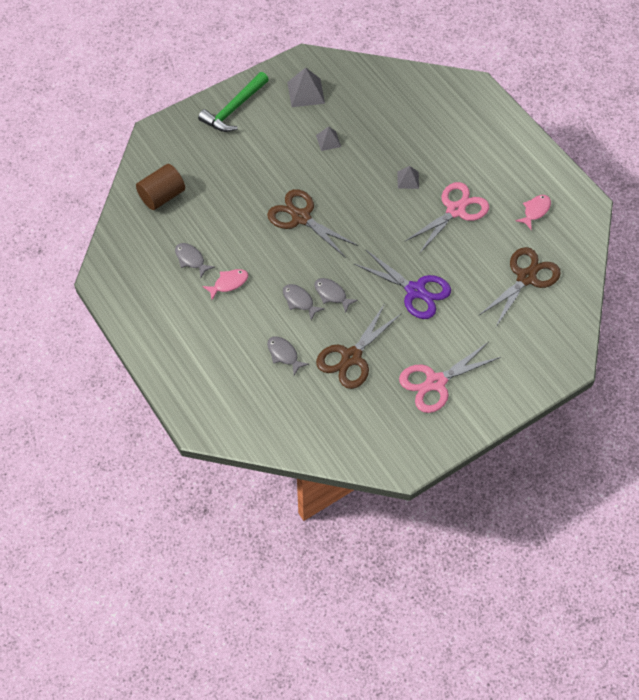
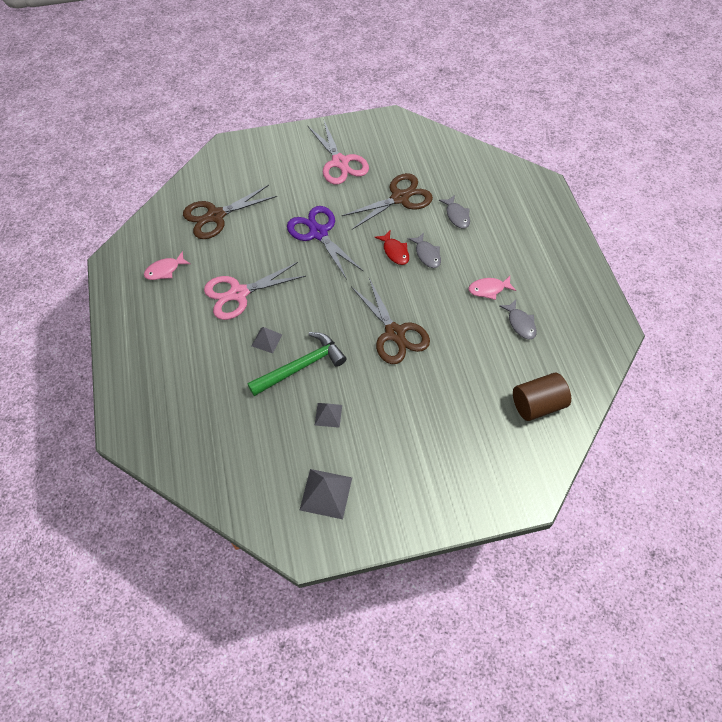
camera: 160 degrees left, 0 degrees up
green hammer [198,72,269,132] -> green hammer moved to [247,332,347,396]
grey fish [315,278,358,313] -> red fish [375,231,409,265]
pink scissors [399,343,501,413] -> pink scissors turned 75 degrees clockwise [308,121,369,185]

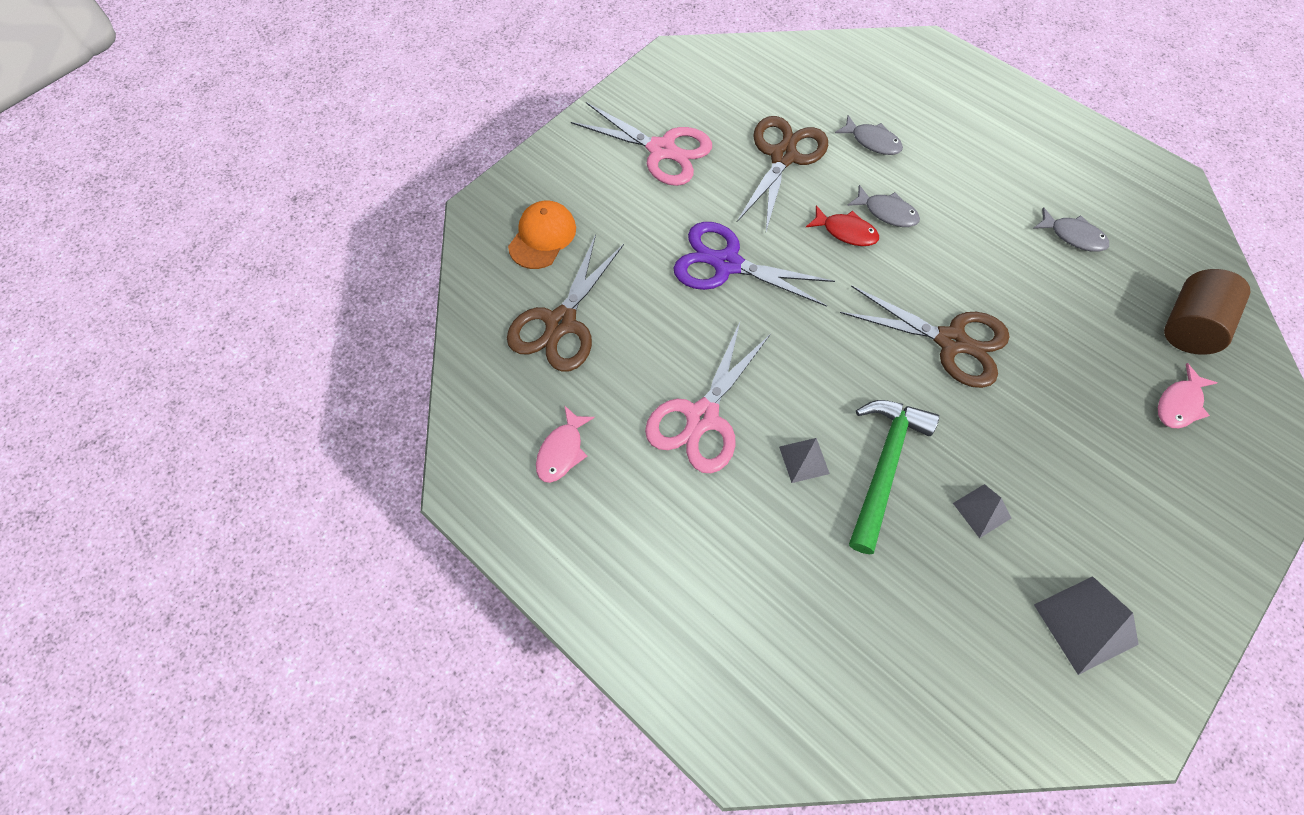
camera: 35 degrees left, 5 degrees up
pink fish [469,276,516,300] -> pink fish moved to [1158,363,1218,428]
none -> orange cap [508,200,576,269]

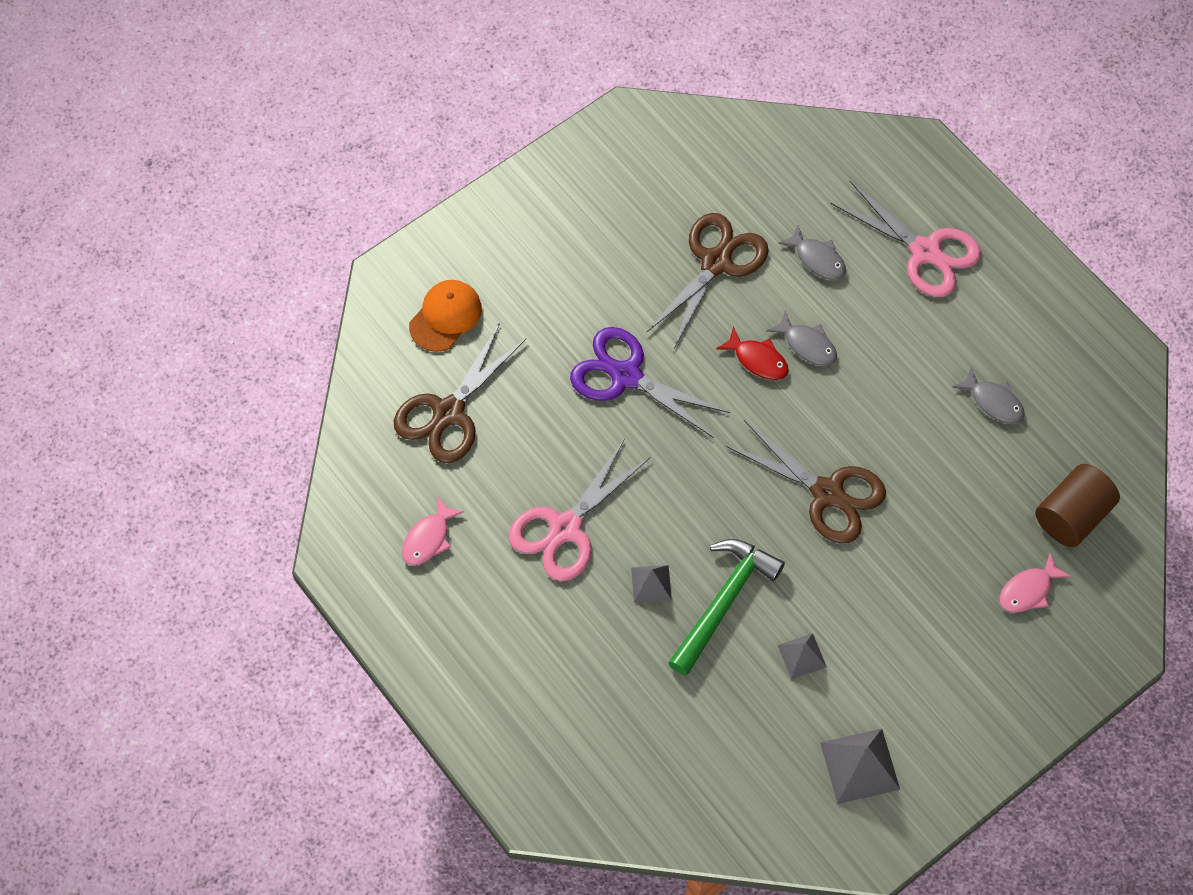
camera: 10 degrees right, 0 degrees up
pink scissors [571,102,712,186] -> pink scissors moved to [831,181,981,297]

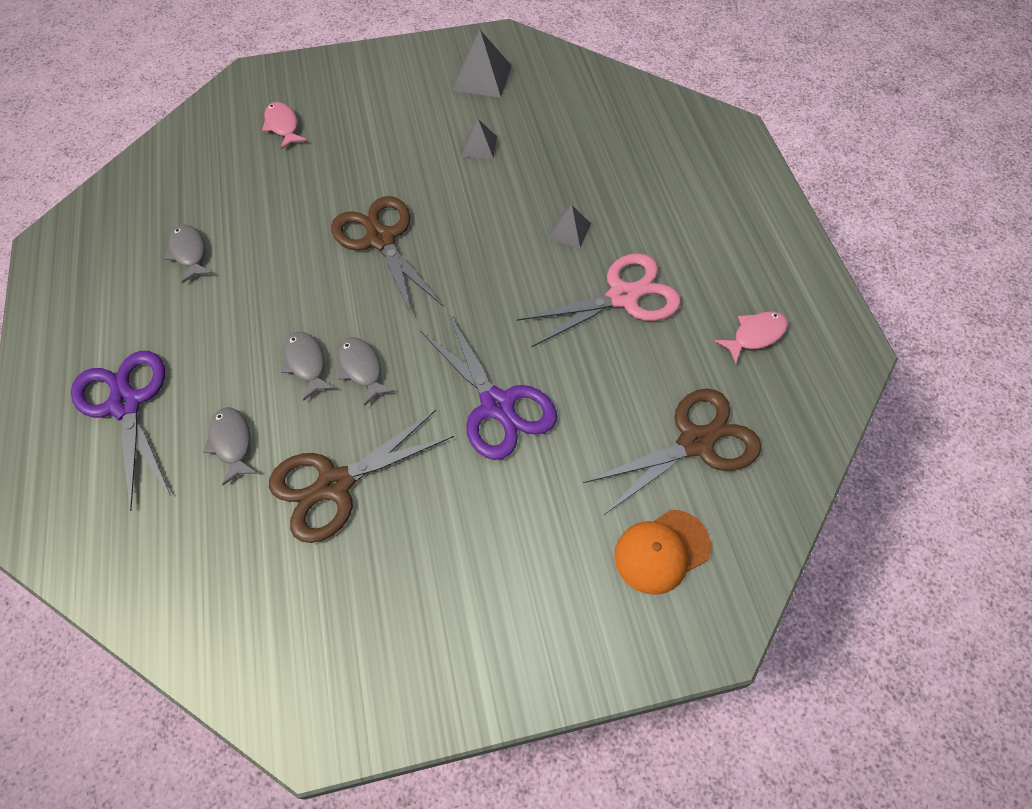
camera: 155 degrees left, 5 degrees down
green hammer [668,539,785,676] -> none
red fish [716,326,789,380] -> grey fish [338,337,395,406]
pink scissors [831,181,981,297] -> purple scissors [71,351,171,511]
pink fish [1000,553,1071,613] -> pink fish turned 105 degrees counterclockwise [262,102,307,149]
brown cylinder [1035,464,1120,547] -> none

